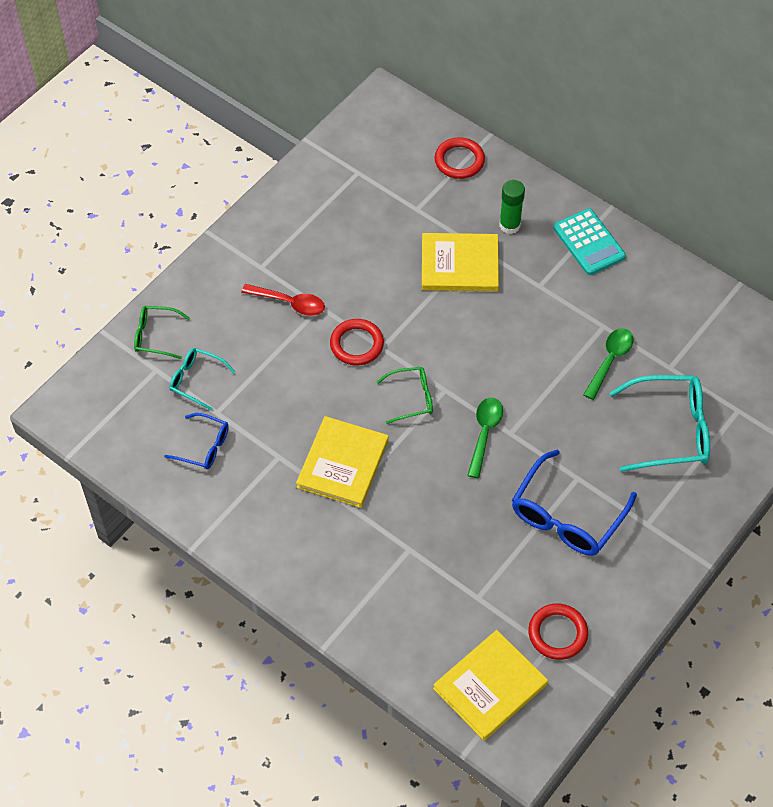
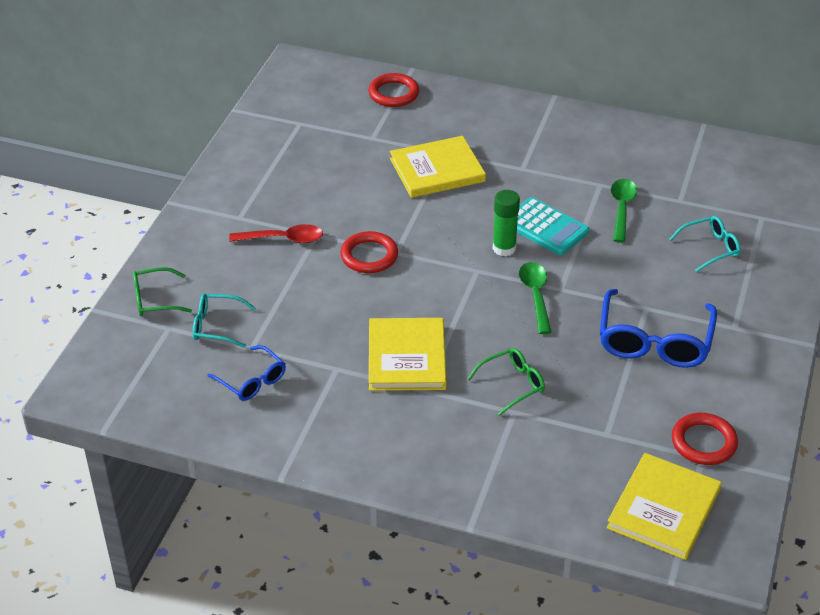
camera: 20 degrees left, 15 degrees down
blue glasses [164,413,229,469] -> blue glasses turned 45 degrees clockwise [208,345,286,401]
green glasses [377,367,433,424] -> green glasses moved to [467,348,545,416]
green glue stick [499,180,525,234] -> green glue stick moved to [493,190,520,256]
turquoise calculator [553,208,626,275] -> turquoise calculator moved to [517,197,589,255]
turquoise glasses [609,375,710,472] -> turquoise glasses [670,216,741,272], size x0.56

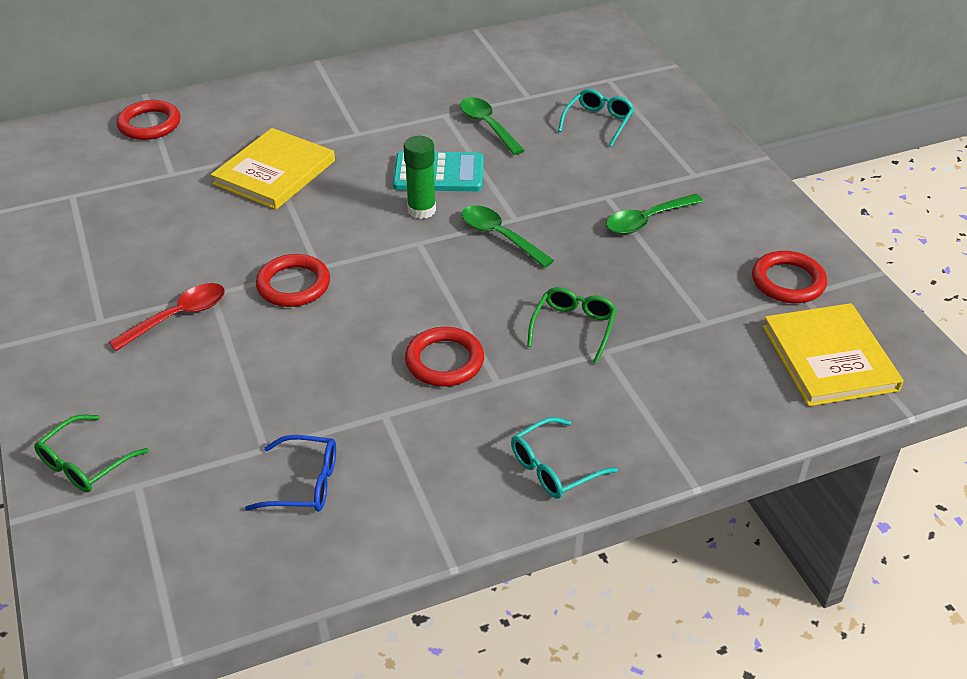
camera: 40 degrees left, 0 degrees up
turquoise glasses [193,294,256,348] -> turquoise glasses moved to [511,417,618,499]
yellow book [369,318,447,391] -> red ring [405,327,484,387]
blue glasses [600,289,717,368] -> green spoon [606,194,703,234]

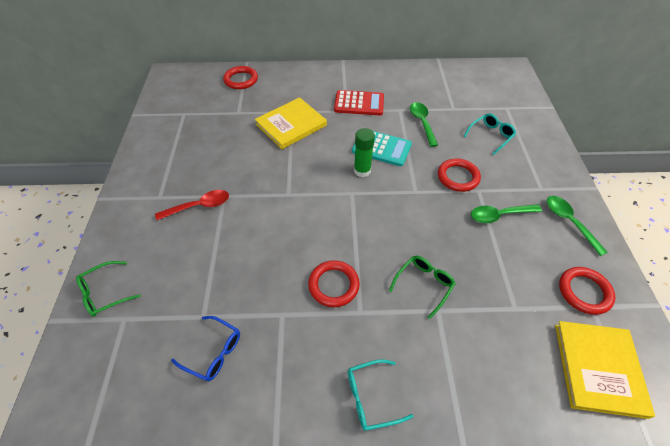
camera: 20 degrees right, 10 degrees up
red ring [256,254,330,307] -> red ring moved to [438,159,481,192]
green spoon [462,205,554,268] -> green spoon moved to [547,196,608,256]
none -> red calculator [334,90,384,115]

